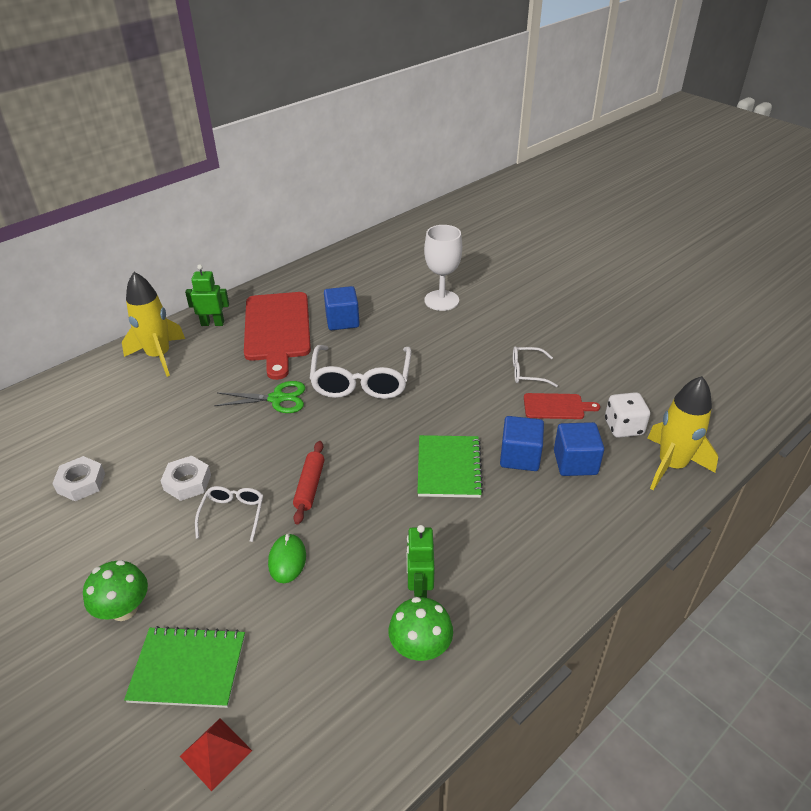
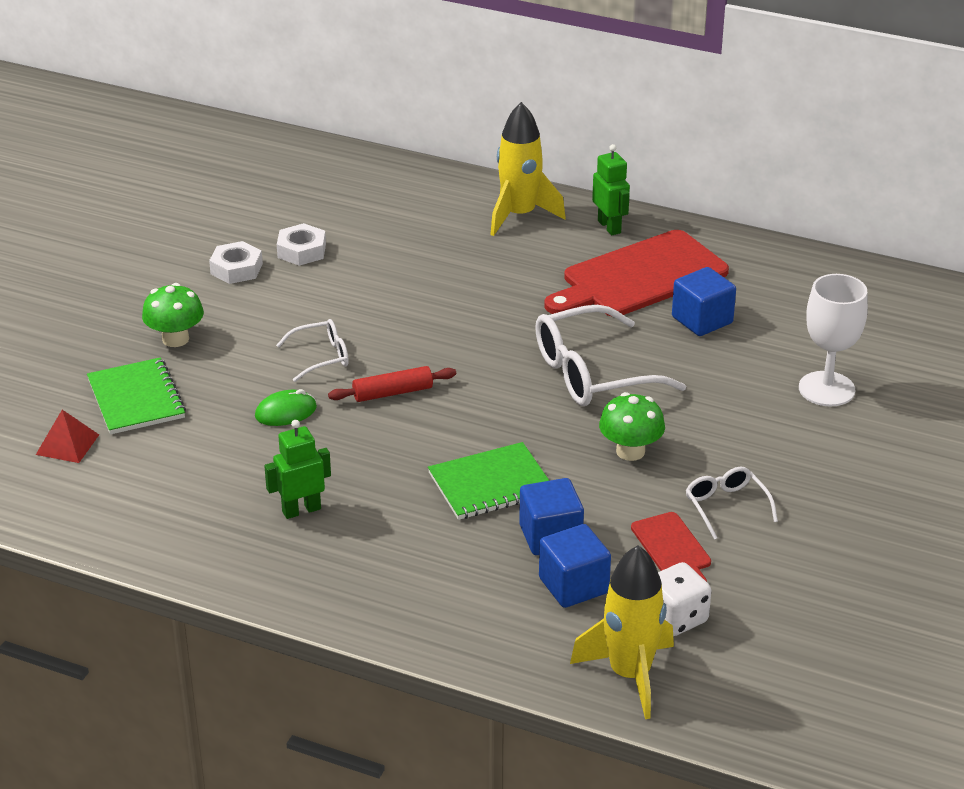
camera: 65 degrees right, 5 degrees down
white nut [161,456,211,501] -> white nut moved to [209,241,263,284]
green scissors [214,381,305,413] -> none
green mushroom [389,597,453,661] -> green mushroom moved to [599,392,665,461]

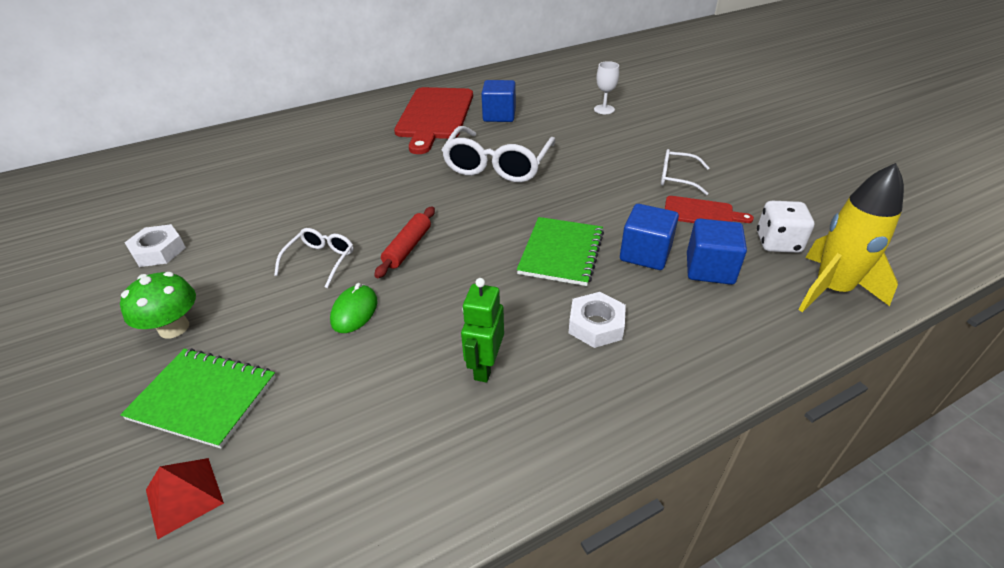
camera: 50 degrees left, 5 degrees up
white nut [277,223,326,266] -> white nut moved to [569,292,626,348]
yellow rocket [490,102,566,236] -> none
green robot [592,144,630,235] -> none
green mushroom [599,392,665,461] -> none
white goblet [799,274,868,407] -> white goblet [594,61,619,114], size x0.58

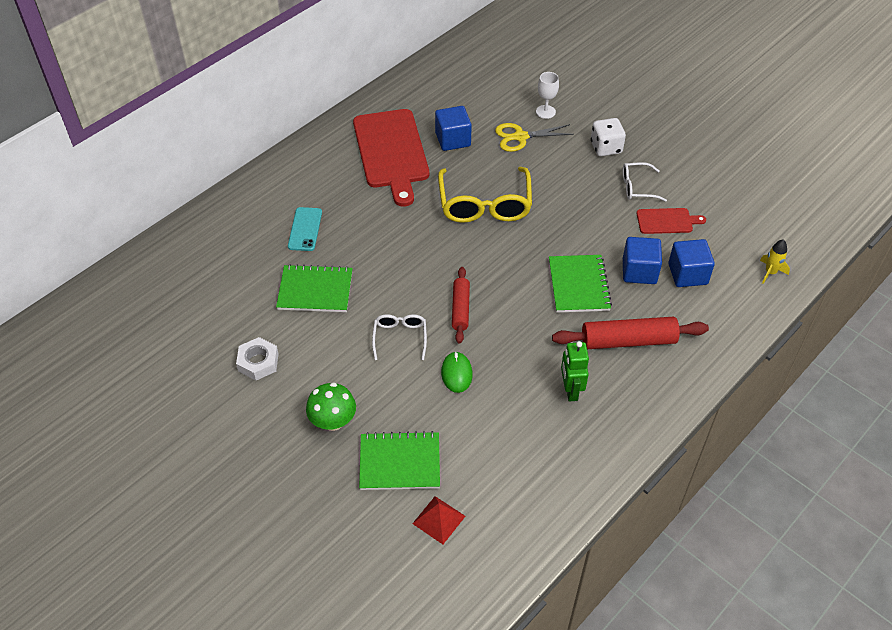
camera: 20 degrees left, 10 degrees up
white glasses [442,126,555,182] -> yellow glasses [438,167,532,223]
white nut [569,292,626,348] -> red rolling pin [552,317,709,349]
white dice [757,201,814,253] -> white dice moved to [591,118,626,156]
yellow rocket [798,163,904,312] -> yellow rocket [760,239,790,284], size x0.49
none -> green notebook [276,264,353,312]
none -> turquoise phone [288,207,322,251]
none -> yellow scissors [495,123,574,152]

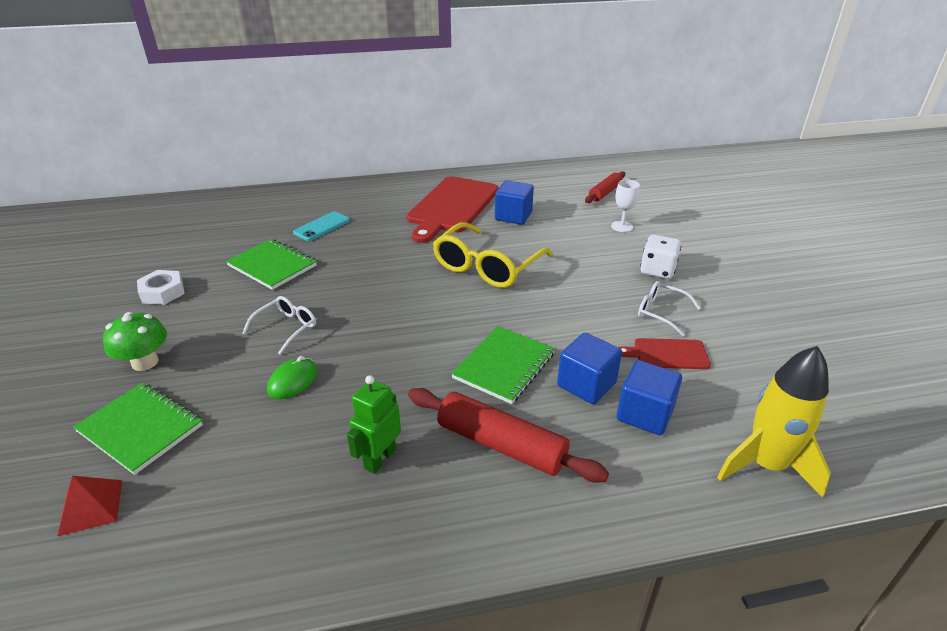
camera: 35 degrees right, 15 degrees down
red rolling pin [452,267,470,343] -> red rolling pin moved to [585,171,625,203]
yellow scissors [495,123,574,152] -> none
red cutting board [637,208,706,234] -> red cutting board turned 150 degrees clockwise [618,338,711,369]
yellow rocket [760,239,790,284] -> yellow rocket [717,346,831,498], size x2.05

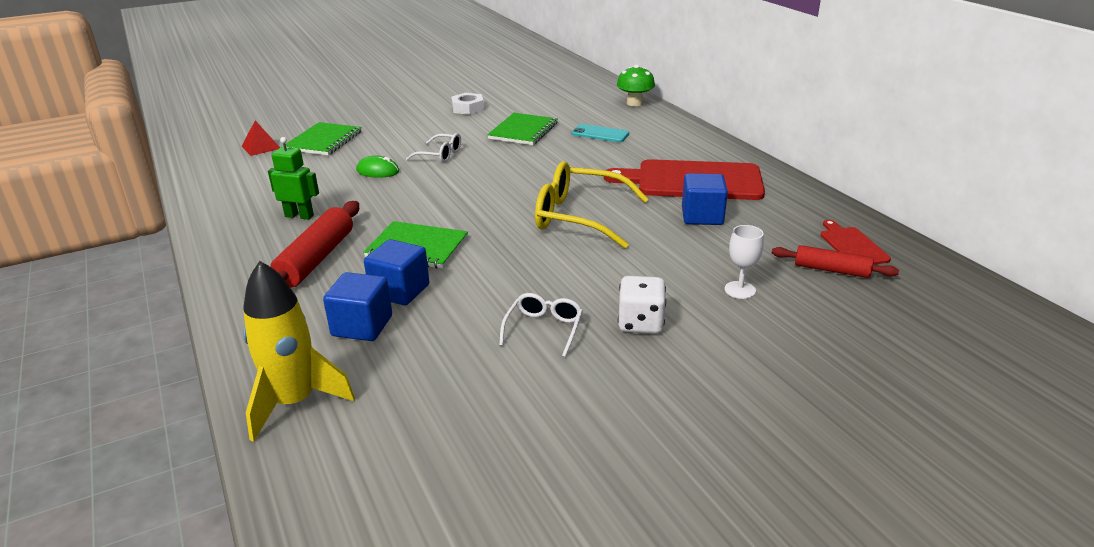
camera: 75 degrees right, 5 degrees down
green mushroom [103,312,167,371] -> green mushroom moved to [617,64,655,106]
red cutting board [618,338,711,369] -> red cutting board moved to [820,220,891,265]

